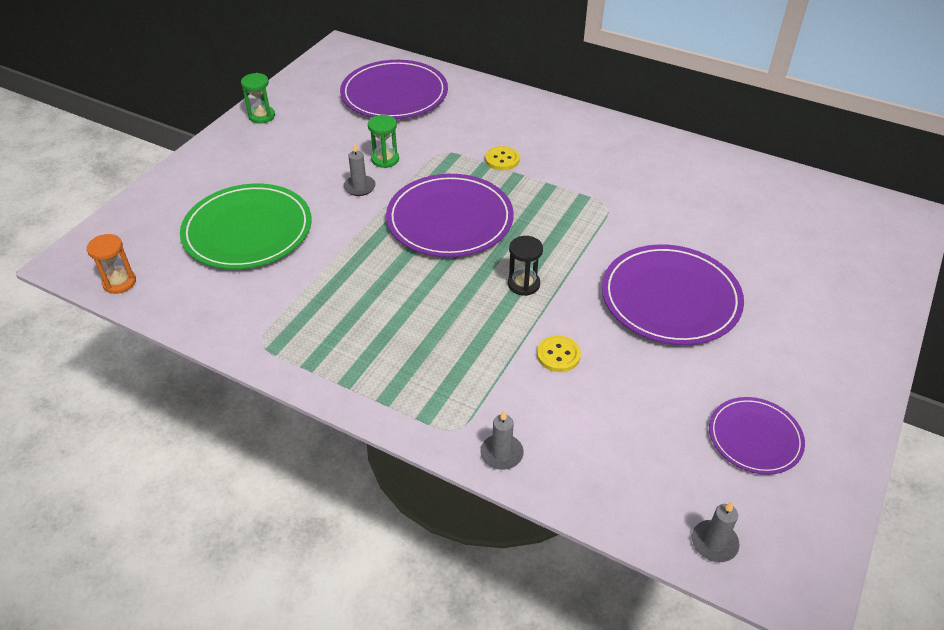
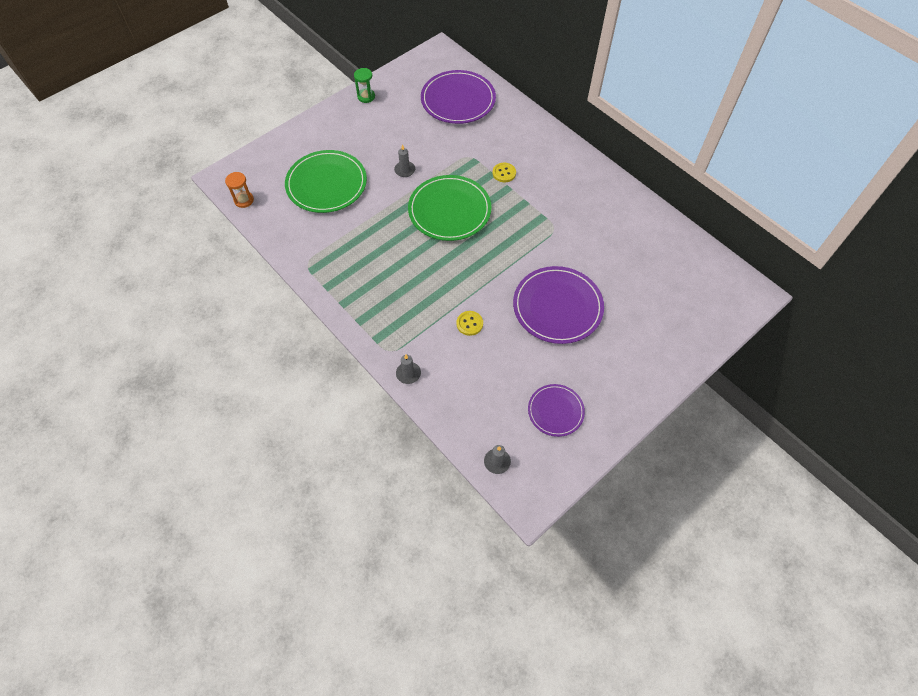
camera: 20 degrees right, 15 degrees up
green hourglass [368,115,399,168] -> none
purple plate [386,174,514,257] -> green plate [408,175,491,241]
black hourglass [508,236,543,296] -> none

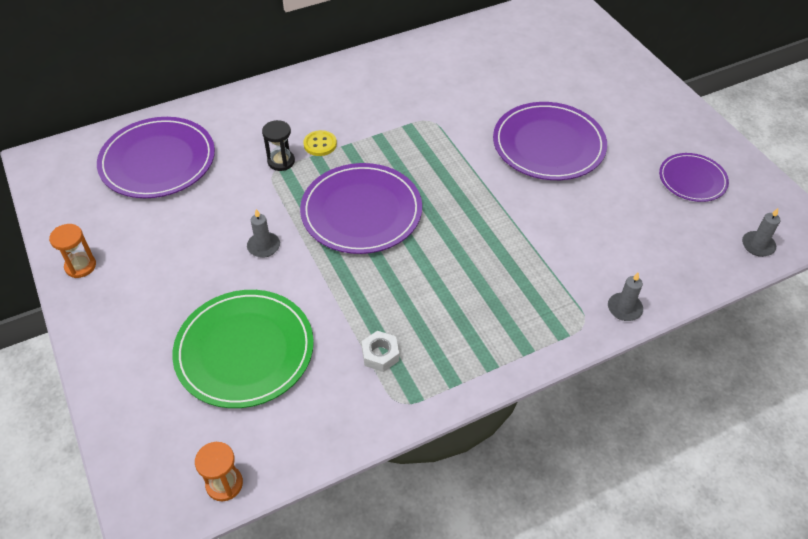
camera: 75 degrees left, 10 degrees down
green hourglass [354,68,375,103] -> orange hourglass [49,224,96,278]
green plate [408,175,491,241] -> purple plate [300,163,422,254]
yellow button [456,311,483,336] -> none
none -> black hourglass [262,120,295,171]
none -> white nut [361,331,399,372]

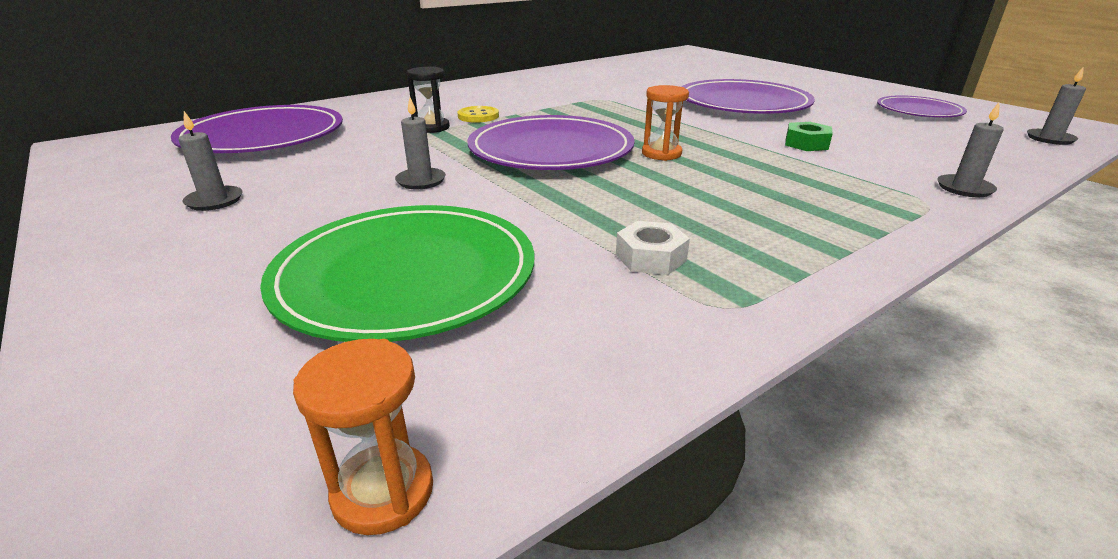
camera: 10 degrees left, 20 degrees down
orange hourglass [49,224,96,278] -> orange hourglass moved to [642,85,689,161]
none -> grey candle [178,111,243,211]
none -> green nut [785,122,833,151]

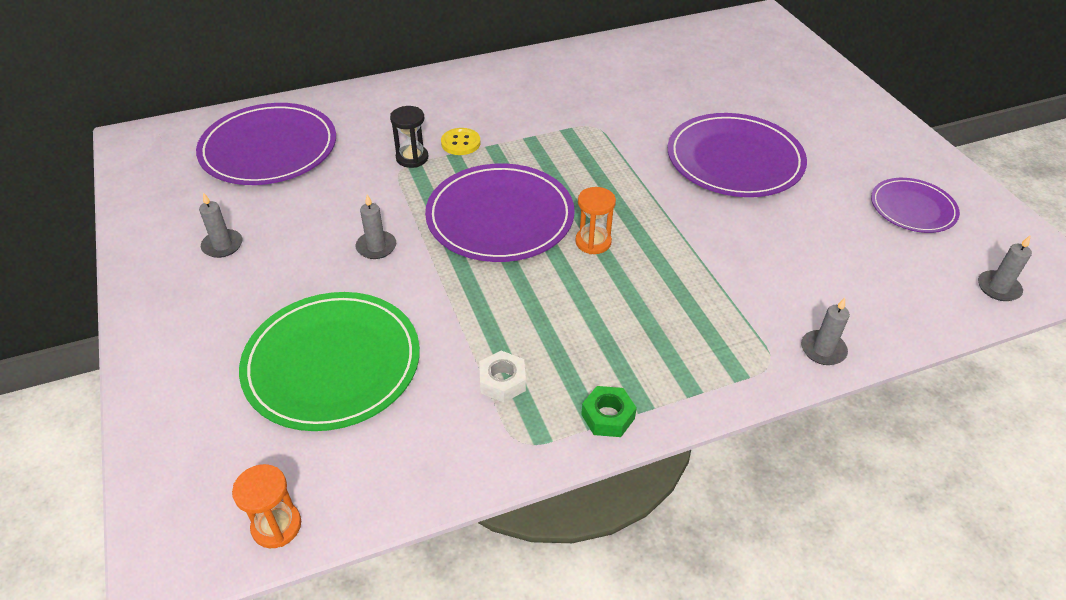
camera: 15 degrees right, 15 degrees up
green nut [785,122,833,151] -> green nut moved to [581,386,637,437]

